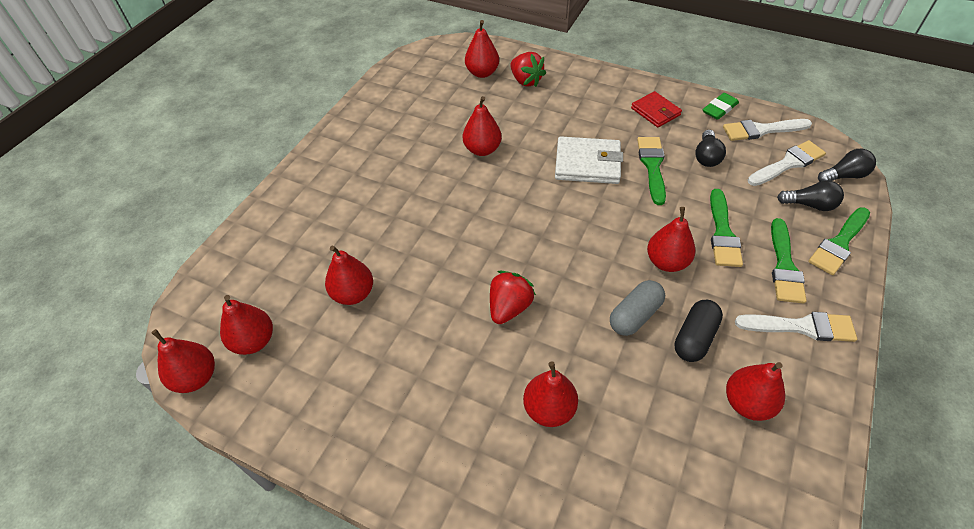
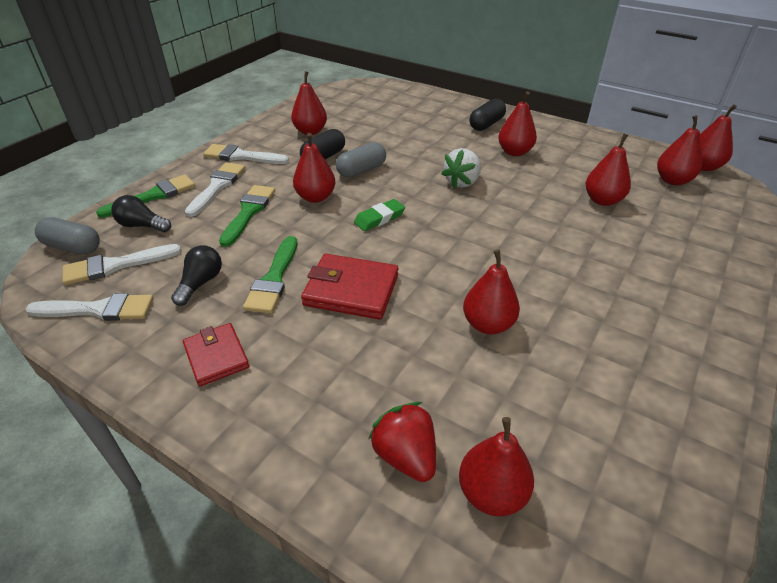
camera: 175 degrees left, 10 degrees down
red strawberry [490,271,536,324] -> white strawberry [441,148,481,188]
red pear [523,361,578,427] -> red pear moved to [498,91,537,156]
white wallet [555,136,623,184] -> red wallet [301,254,398,320]
green eraser [703,93,739,120] -> green eraser moved to [354,199,405,231]
green brush [771,218,807,304] -> white brush [185,162,246,217]
black light bulb [818,149,876,182] -> grey capsule [35,217,100,255]
none -> black capsule [469,98,506,131]

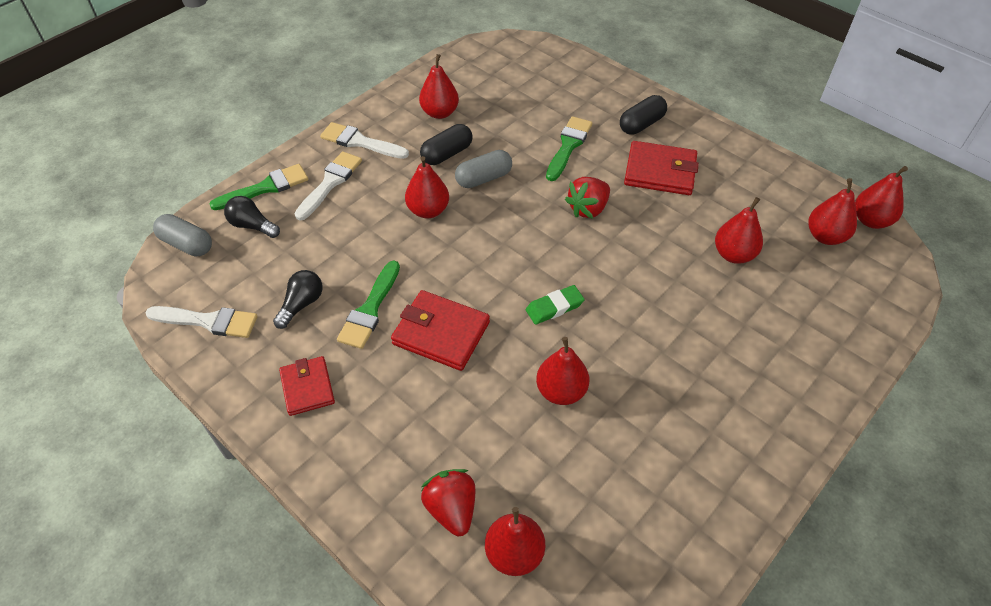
camera: 10 degrees right, 10 degrees up
white brush [63,244,182,285] -> none
green brush [219,185,275,247] -> green brush moved to [546,116,592,181]
green eraser [354,199,405,231] -> green eraser moved to [526,285,585,325]
white strawberry [441,148,481,188] -> red strawberry [565,177,610,219]
red pear [498,91,537,156] -> red wallet [624,141,699,195]

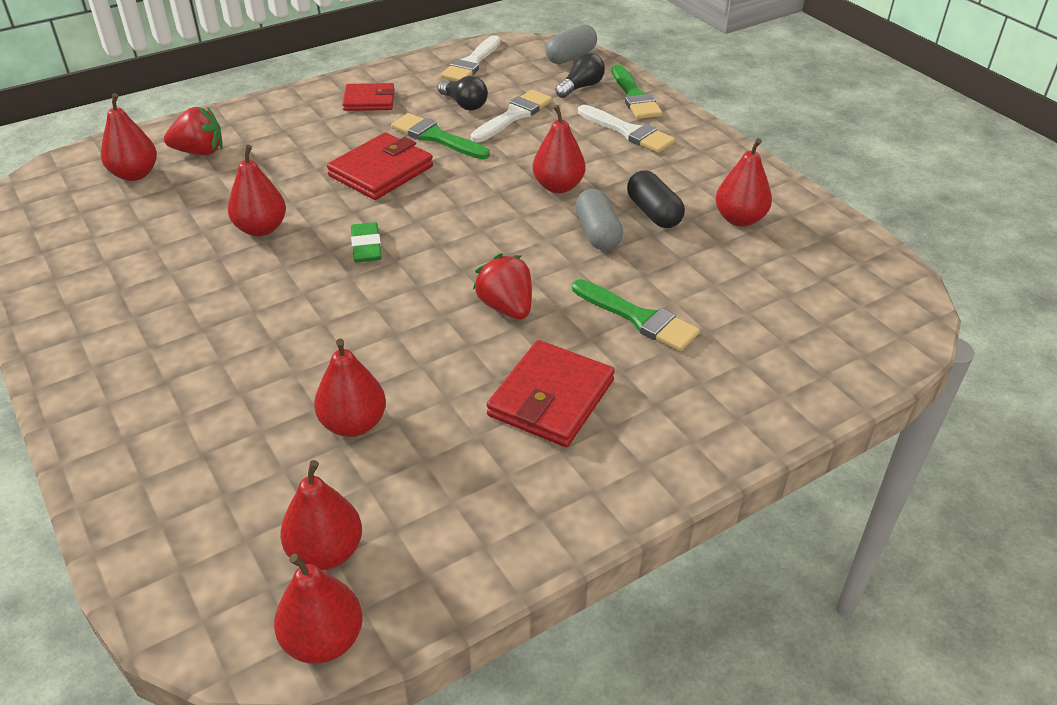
camera: 105 degrees right, 10 degrees down
white brush [320,122,409,159] -> white brush moved to [471,90,552,142]
black capsule [620,95,667,135] -> none

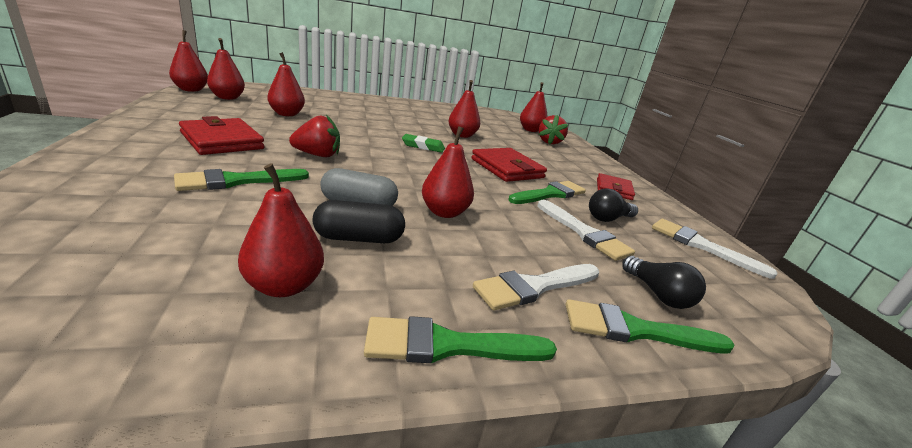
camera: 105 degrees right, 15 degrees down
grey capsule [546,24,597,64] -> none
none -> green brush [364,316,557,363]

